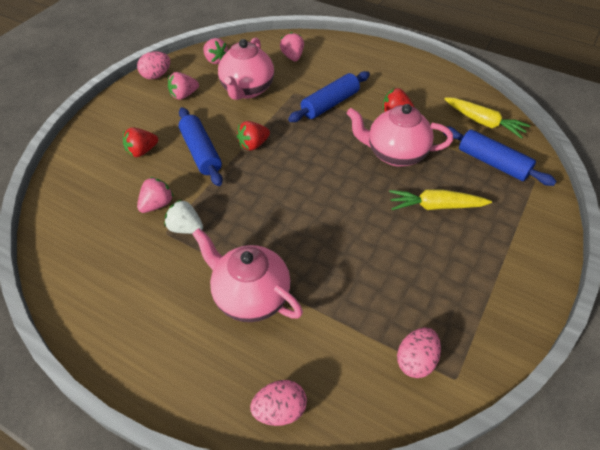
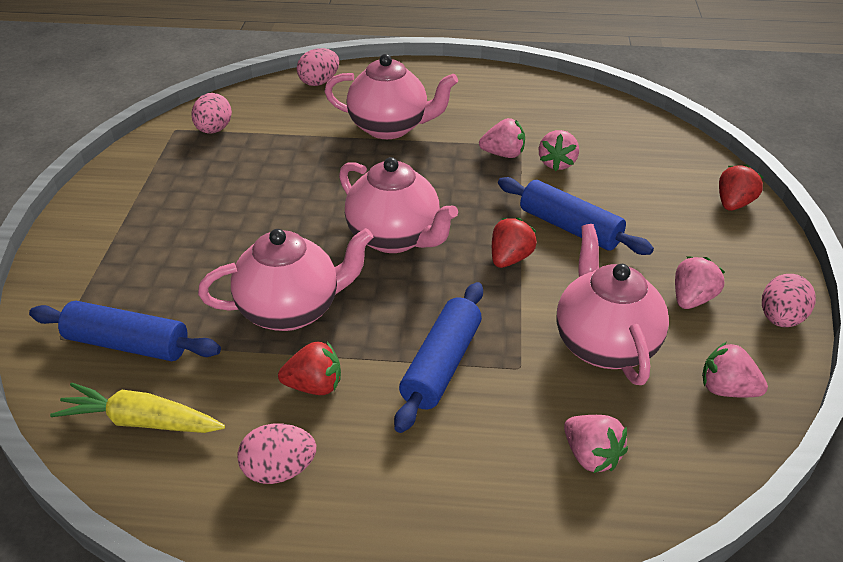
camera: 155 degrees right, 10 degrees down
red strawberry [123,127,158,157] -> red strawberry moved to [719,164,763,211]
white strawberry [165,199,203,234] -> pink strawberry [479,118,525,158]
yellow carrot [389,189,492,210] -> none
none -> pink egg [237,424,316,484]
none -> pink teapot [339,157,458,253]

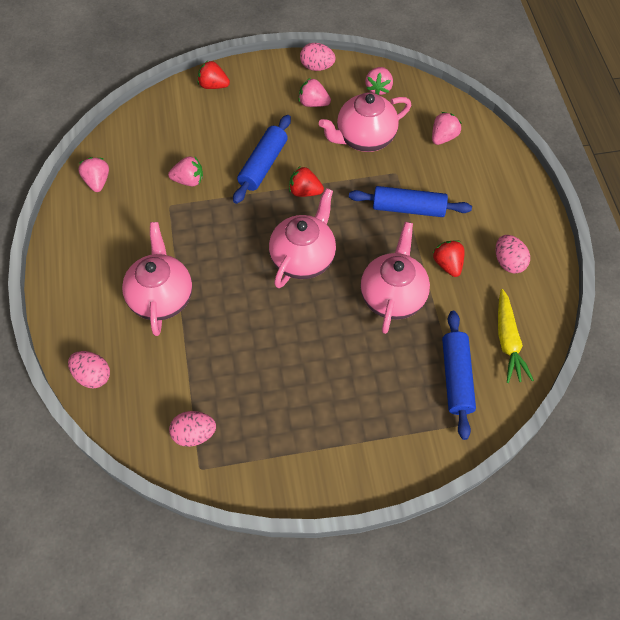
camera: 105 degrees left, 20 degrees up
pink teapot [198,228,373,331] -> pink teapot turned 45 degrees clockwise [361,222,430,334]
pink strawberry [479,118,525,158] -> pink strawberry moved to [78,157,109,192]

